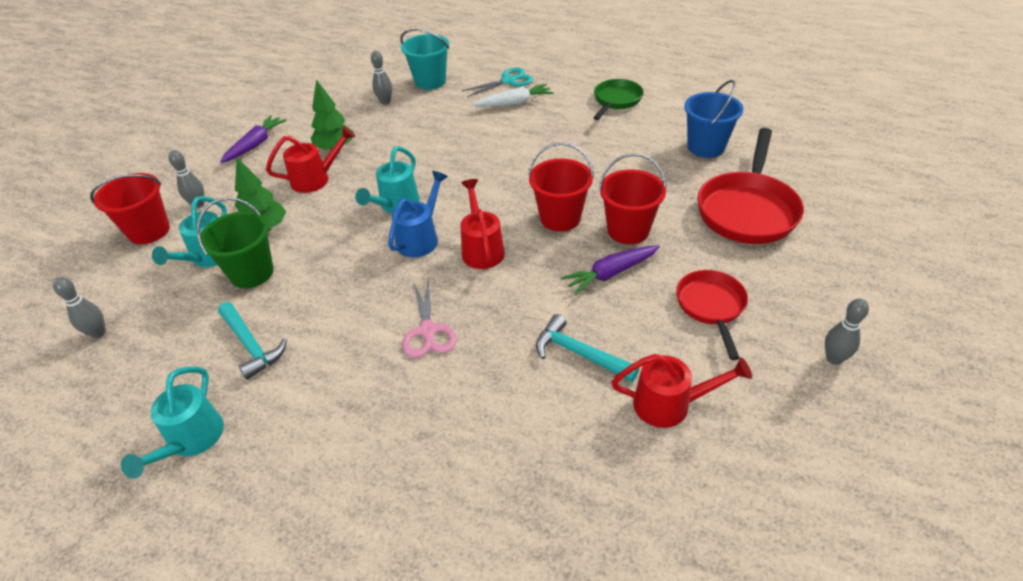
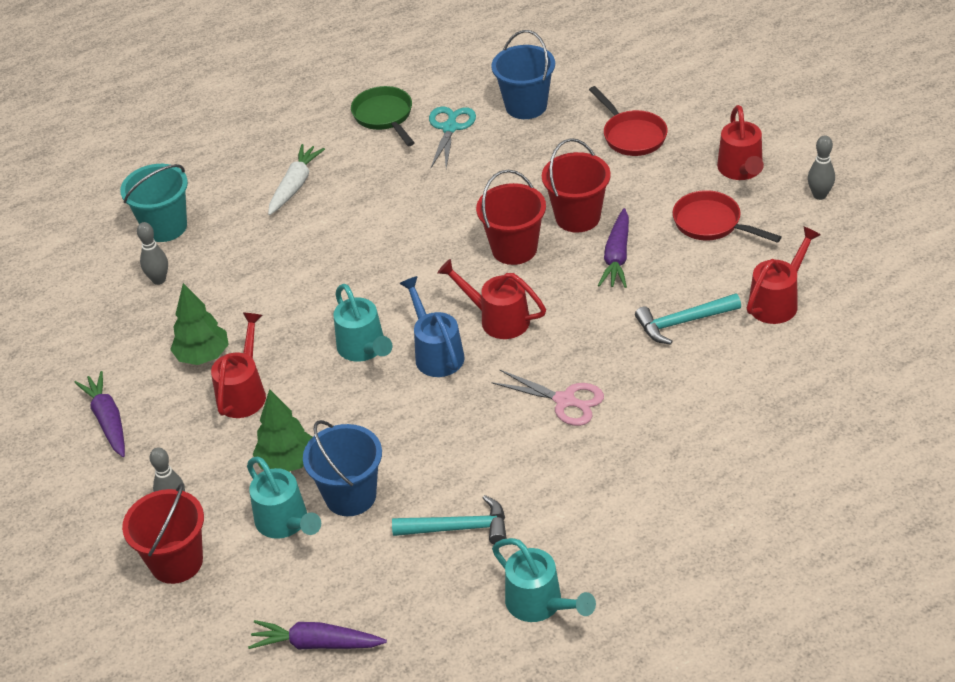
camera: 50 degrees left, 0 degrees up
grey bowling pin [53,277,105,338] -> purple carrot [248,620,387,650]
green bucket [197,197,274,288] -> blue bucket [303,420,382,516]
turquoise scissors [462,68,533,97] -> turquoise scissors moved to [429,106,476,168]
red pan [697,128,804,244] -> red pan [589,86,668,156], size x0.60
none -> red watering can [717,105,764,180]

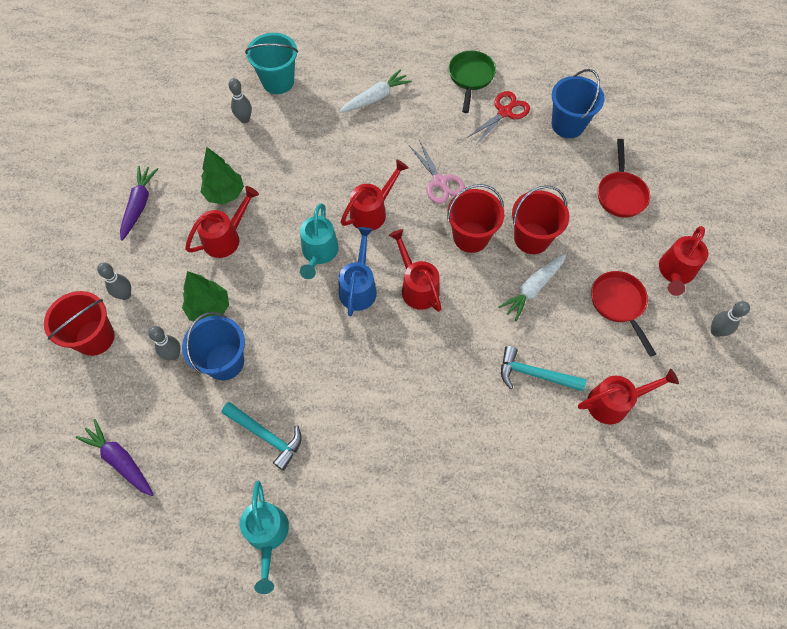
camera: 30 degrees right, 20 degrees up
turquoise watering can [247,457,321,539] -> grey bowling pin [148,326,181,360]
turquoise scissors [429,106,476,168] -> red scissors [467,91,530,145]
pink scissors [491,369,604,426] -> pink scissors moved to [409,140,465,204]
purple carrot [598,208,629,288] -> white carrot [499,254,566,321]
none -> red watering can [340,160,409,231]

